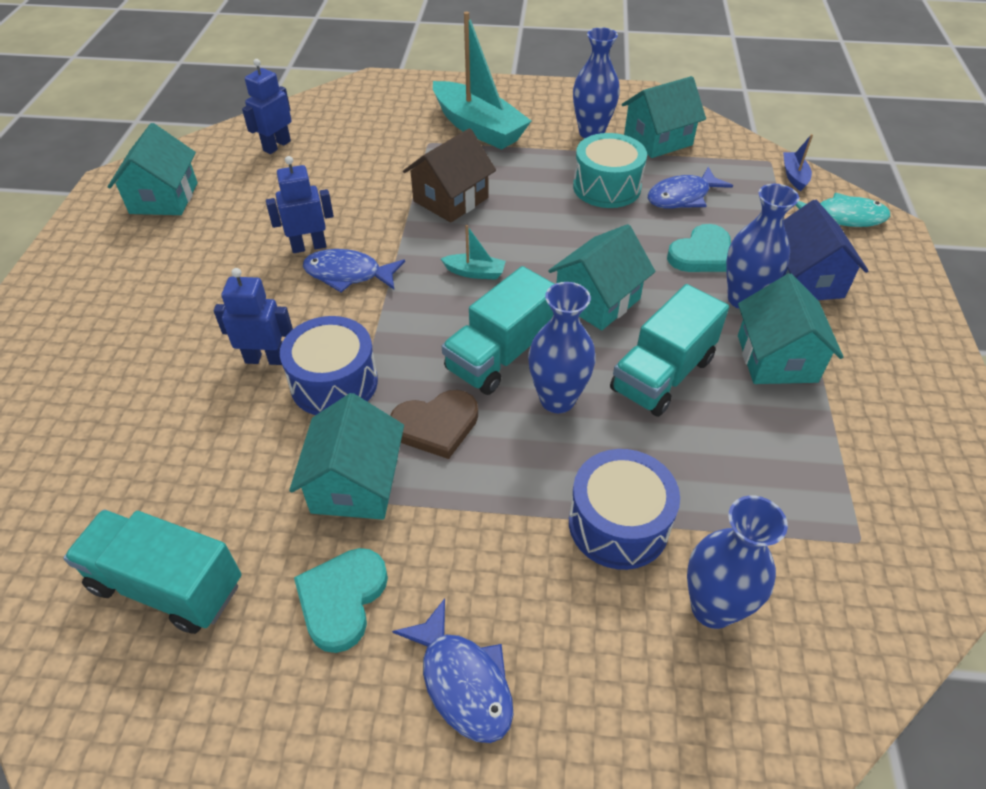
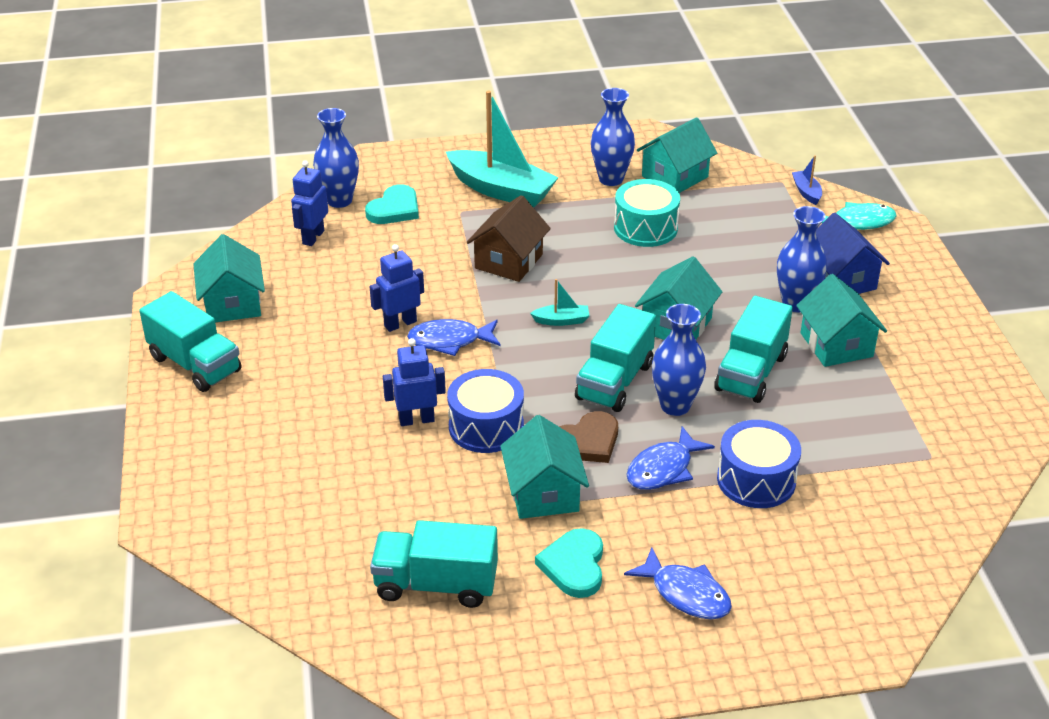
camera: 15 degrees left, 10 degrees down
blue fish [648,167,733,209] -> blue fish moved to [626,426,715,490]
turquoise heart [667,224,731,272] -> turquoise heart moved to [365,184,419,224]
blue vase [687,495,788,629] -> blue vase moved to [313,108,359,208]
none -> turquoise truck [139,291,241,392]

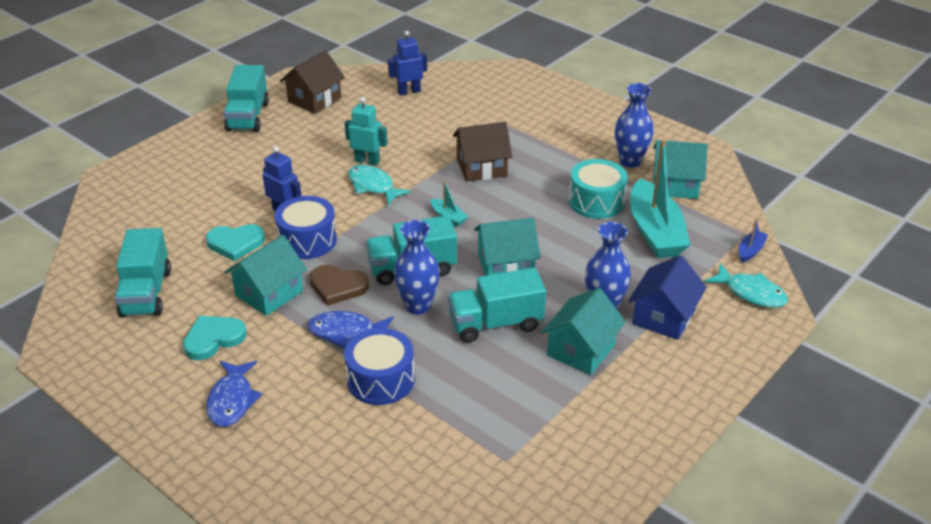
camera: 50 degrees right, 0 degrees up
turquoise house [193,234,265,322] -> brown house [280,50,345,114]
blue vase [313,108,359,208] -> none
turquoise heart [365,184,419,224] -> turquoise heart moved to [206,224,265,261]
blue robot [369,244,424,332] -> turquoise robot [345,97,388,166]
turquoise truck [370,520,498,608] -> turquoise truck turned 150 degrees counterclockwise [115,228,171,317]
blue fish [407,319,500,356] -> turquoise fish [348,165,411,205]
turquoise boat [446,90,559,208] -> turquoise boat moved to [630,139,690,258]

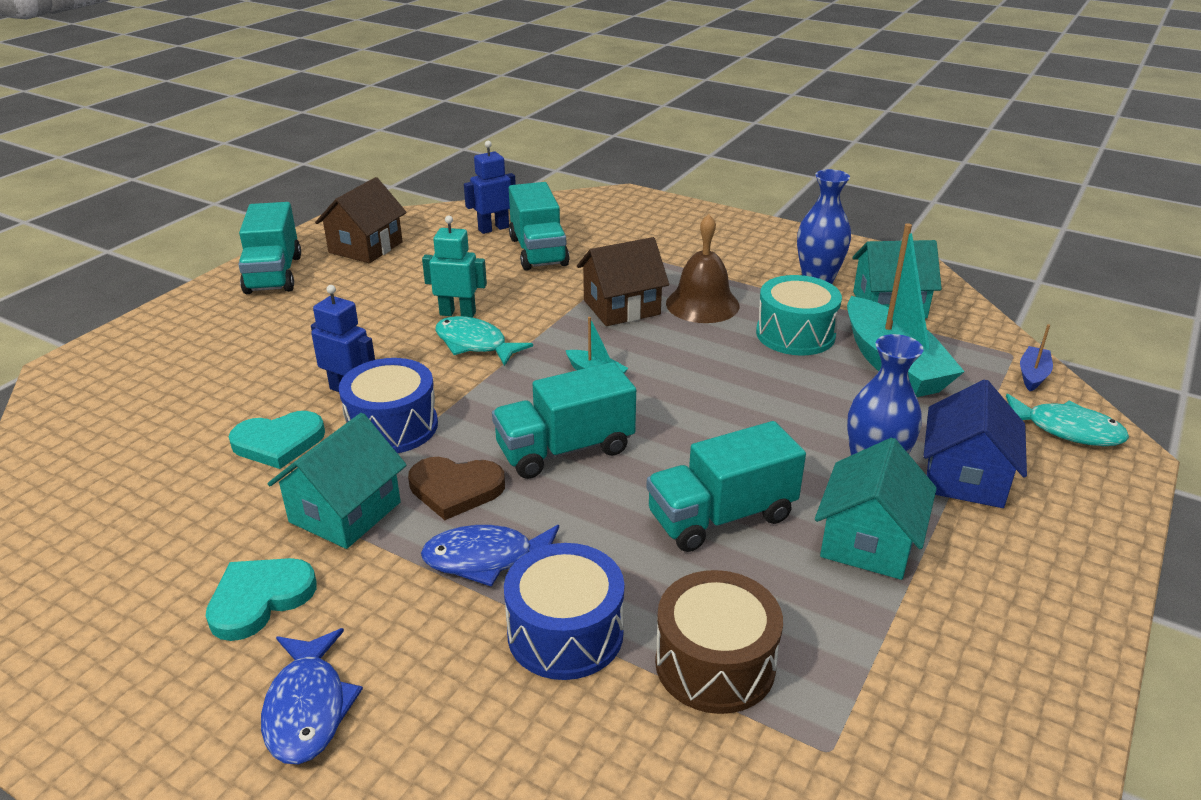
camera: 10 degrees left, 5 degrees down
turquoise truck [115,228,171,317] -> turquoise truck moved to [509,182,570,271]
blue vase [394,220,440,315] -> none
turquoise house [474,218,540,276] -> none
none -> brown drum [655,570,783,714]
none -> brown bell [666,214,740,323]

